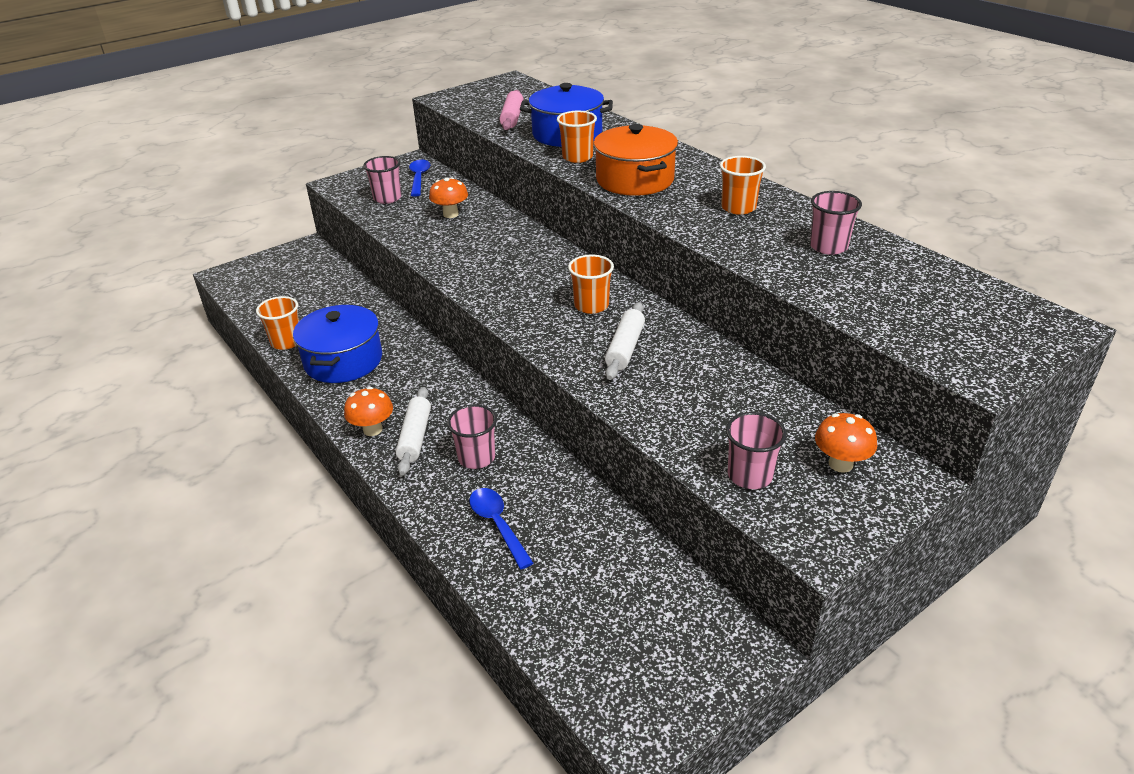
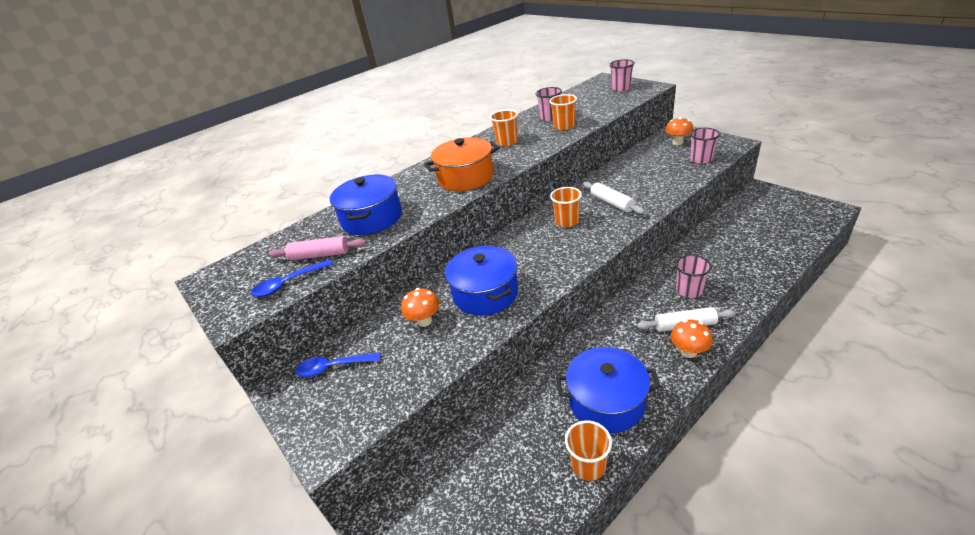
camera: 90 degrees left, 0 degrees up
pink cup [363,156,402,204] -> pink cup moved to [609,59,635,92]
blue spoon [469,488,533,569] -> blue spoon moved to [250,259,333,297]
orange cup [557,111,597,163] -> orange cup moved to [549,94,577,130]
white rolling pin [605,302,645,380] -> white rolling pin turned 45 degrees clockwise [583,182,645,214]
none -> blue pot [445,246,518,316]

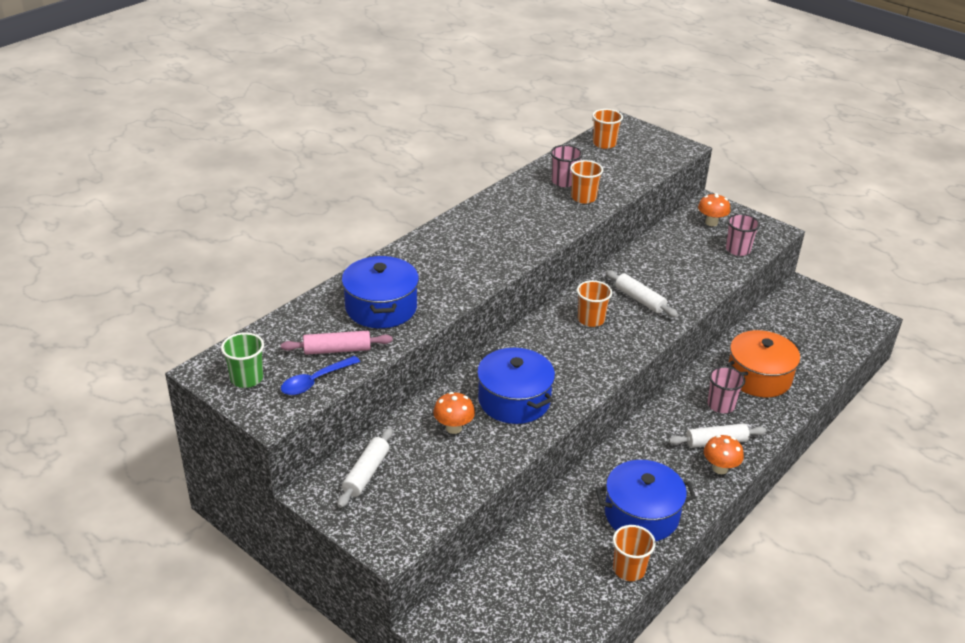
camera: 15 degrees left, 0 degrees up
blue spoon [295,352,381,377] -> white rolling pin [338,428,393,508]
orange pot [424,138,499,191] -> orange pot moved to [726,330,801,397]
orange cup [490,110,518,146] -> orange cup moved to [592,109,623,149]
pink cup [609,59,635,92] -> none
none -> green cup [221,332,264,388]

